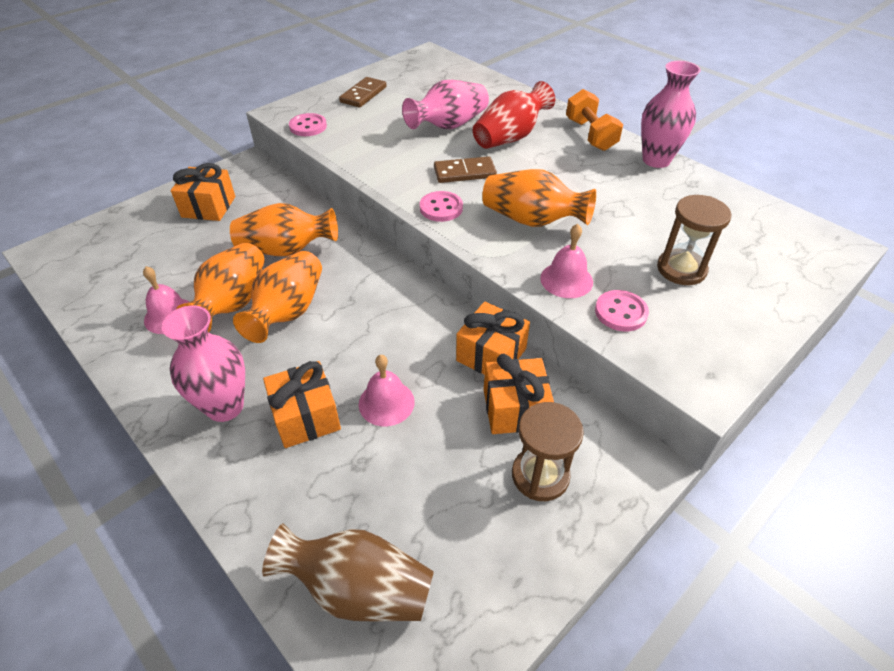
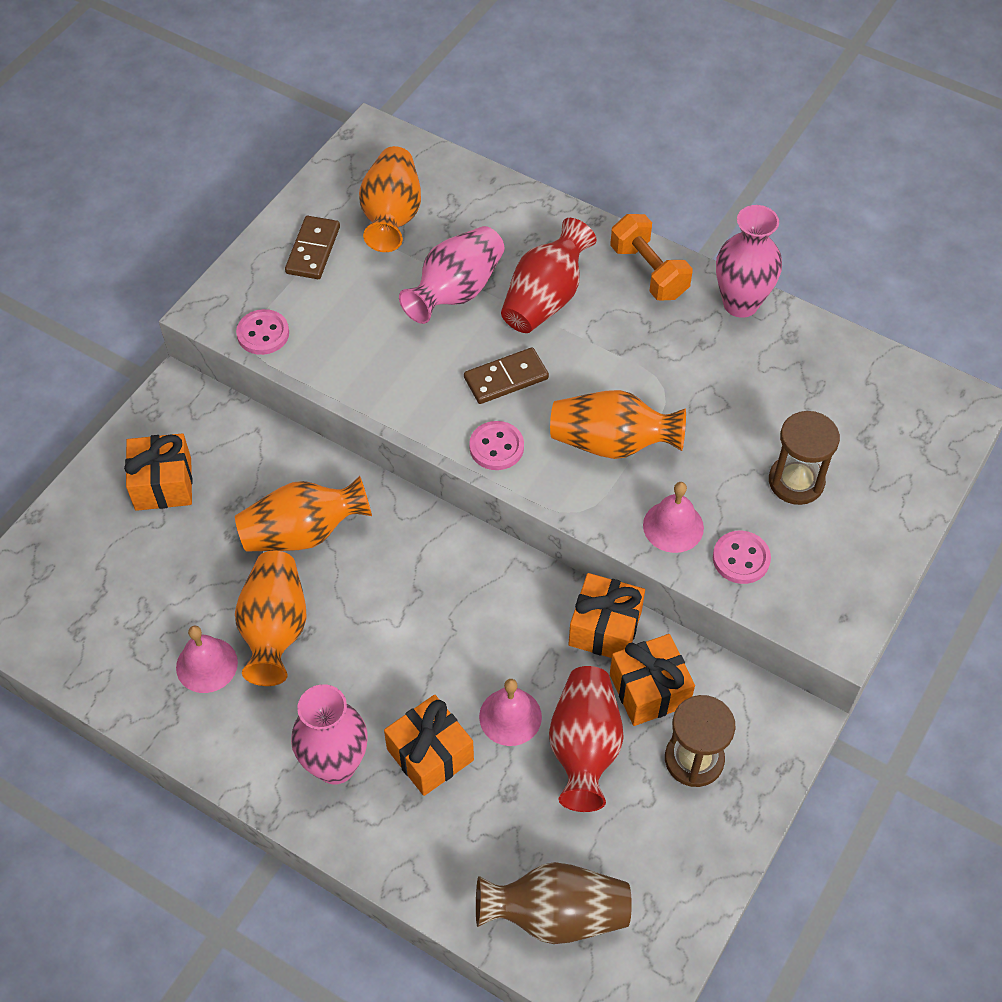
camera: 15 degrees left, 10 degrees up
orange vase [233,251,322,343] -> orange vase moved to [359,146,421,252]
none -> red vase [549,666,624,812]

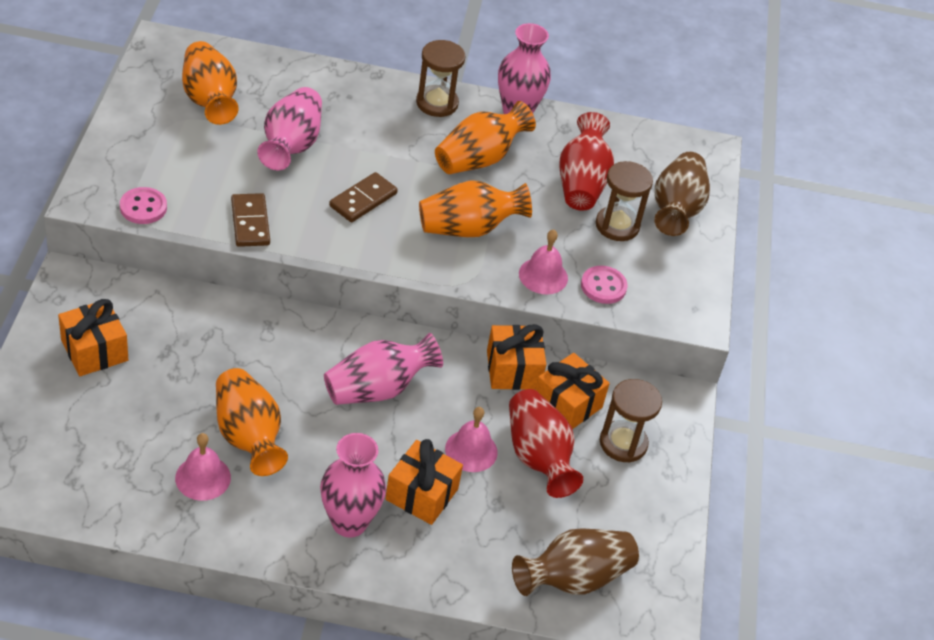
camera: 30 degrees left, 10 degrees down
orange vase [235,476,372,552] -> orange vase moved to [435,101,536,174]
brown domino [285,216,340,279] -> brown domino moved to [231,193,270,247]
pink button [469,421,524,470] -> none
red vase [501,218,596,333] -> red vase moved to [559,112,614,211]
orange dumbbell [610,214,693,300] -> brown hourglass [416,40,465,117]
none -> pink vase [324,333,443,405]
none -> brown vase [654,152,710,236]

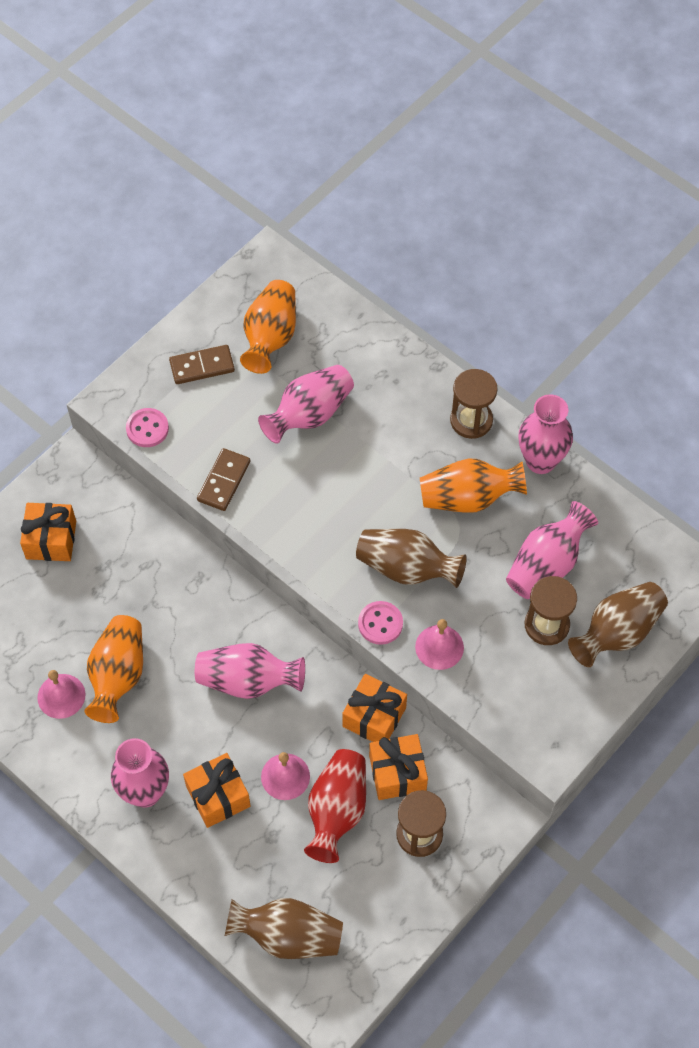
camera: 40 degrees right, 15 degrees up
brown domino [329,172,398,222] -> brown domino moved to [169,345,235,384]
orange vase [419,180,532,237] -> brown vase [356,529,467,588]
red vase [559,112,614,211] -> pink vase [506,501,598,599]
pink button [581,266,628,304] -> pink button moved to [358,601,403,645]

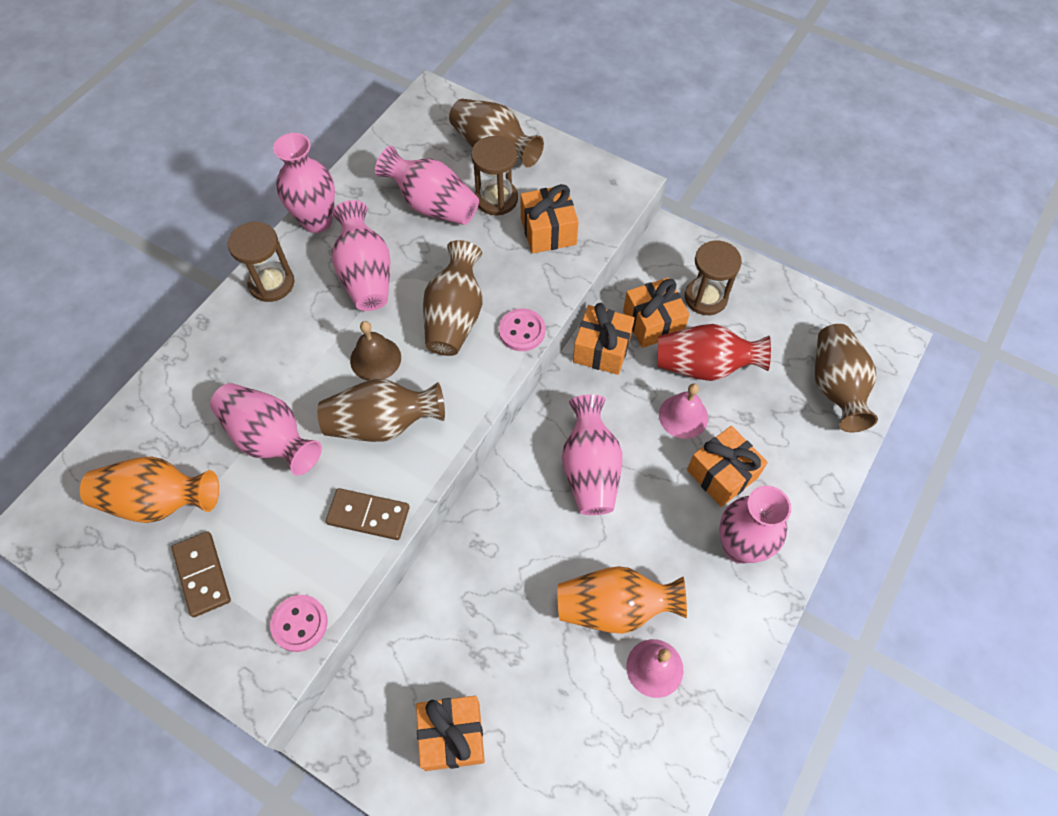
camera: 100 degrees left, 0 degrees up
pink bell [415,619,464,670] -> none
orange vase [420,458,527,513] -> pink vase [332,200,390,311]
none -> brown vase [317,379,445,442]
none -> brown bell [350,321,401,381]
none -> orange gift [520,184,579,254]

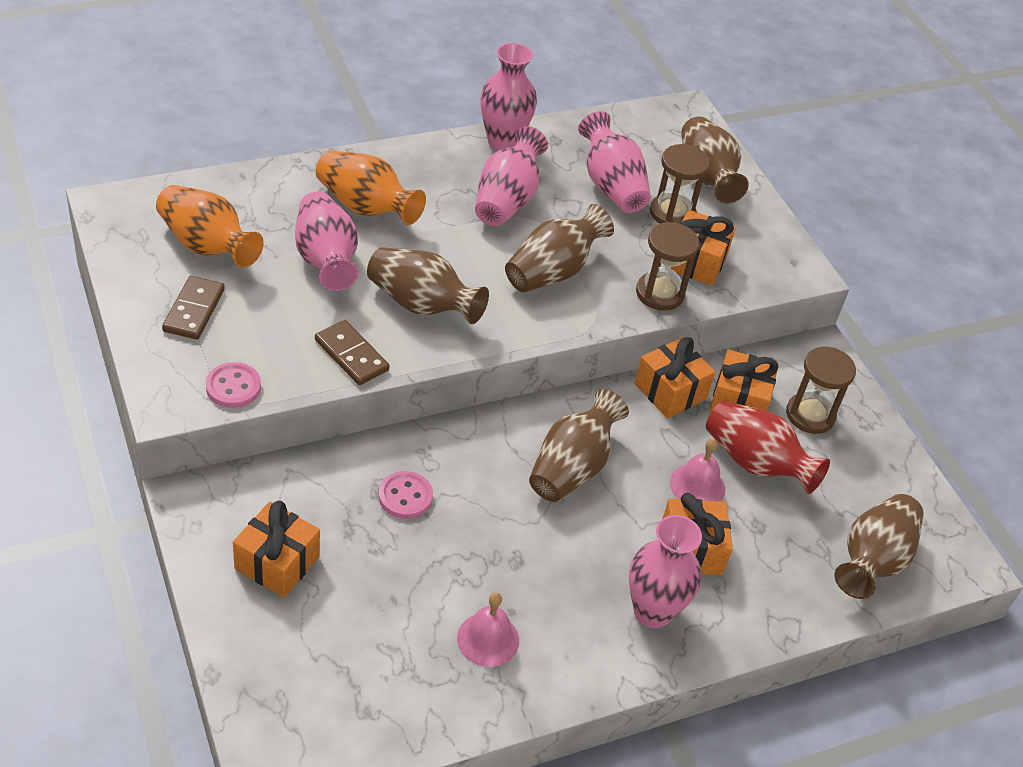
camera: 30 degrees right, 15 degrees down
brown hourglass [228,222,294,302] -> brown hourglass moved to [636,222,699,310]
brown bell [350,321,401,381] -> none
pink button [499,308,545,351] -> pink button moved to [379,471,433,519]
orange vase [558,566,687,634] -> orange vase moved to [316,150,426,225]
pink vase [562,394,622,515] -> brown vase [529,389,629,502]

